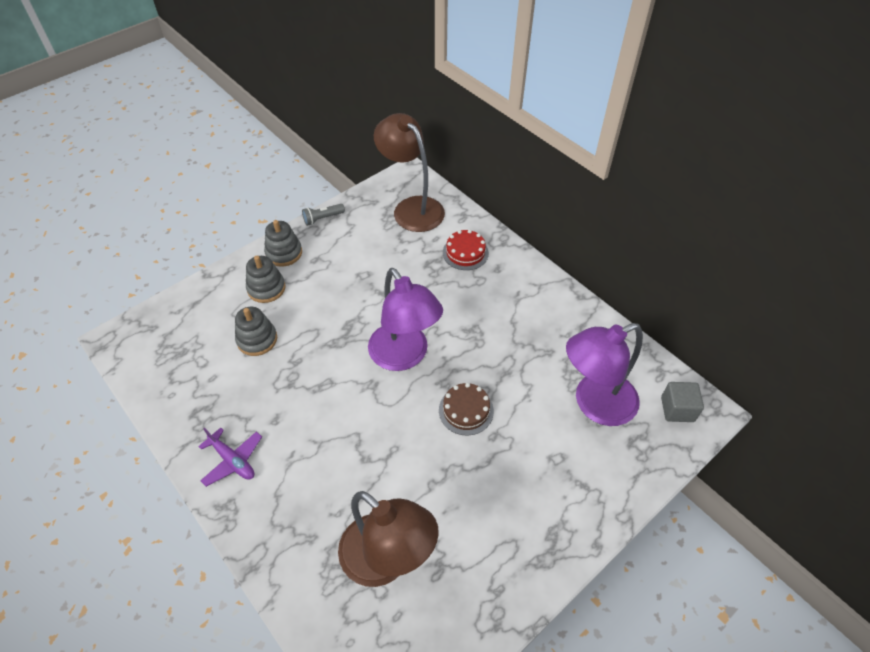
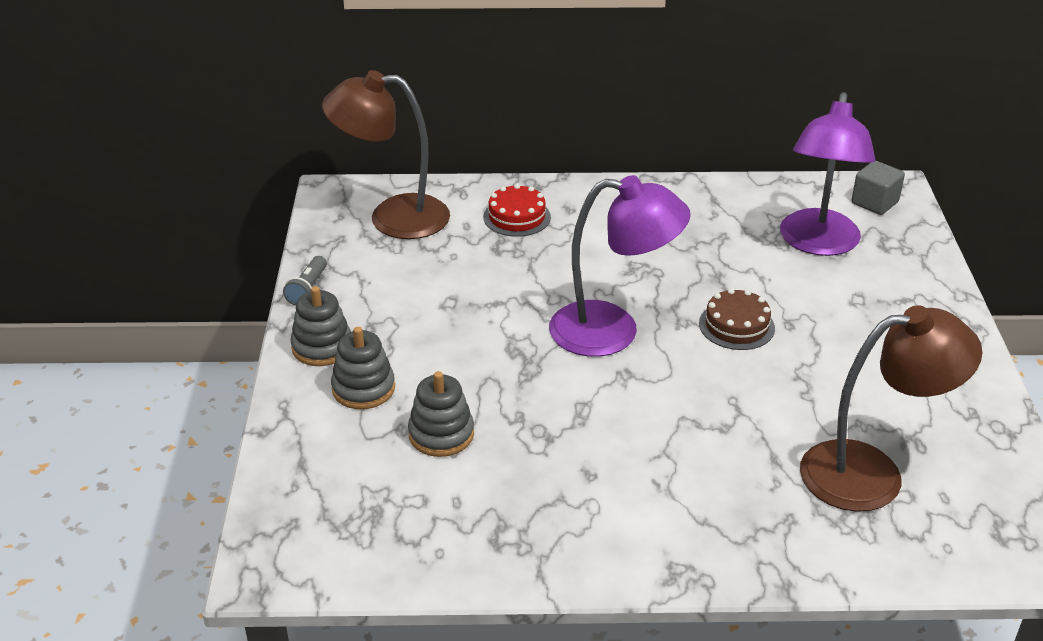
camera: 50 degrees left, 15 degrees down
purple plane [198,428,262,487] -> none

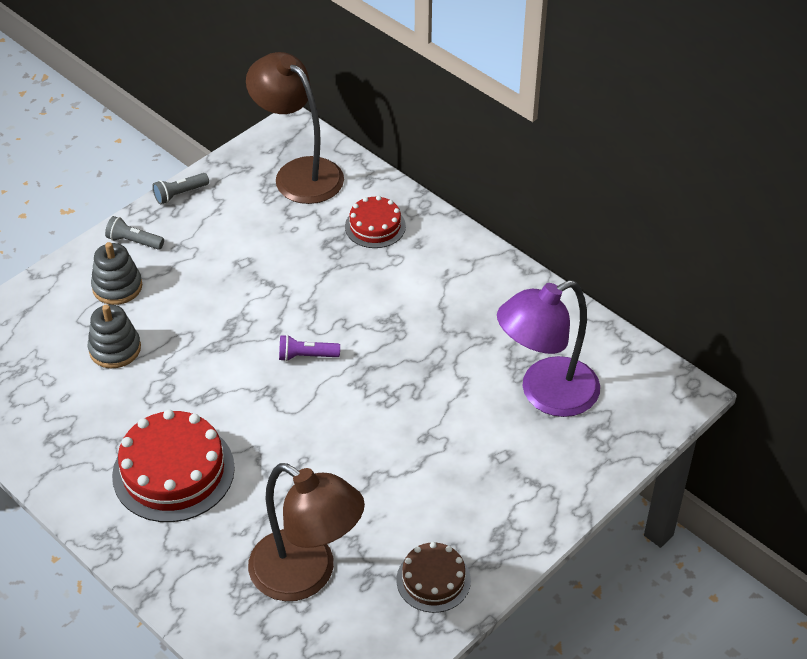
camera: 45 degrees right, 10 degrees up
grey stacking toy [290,286,351,366] -> grey flashlight [105,216,164,250]
purple lamp [549,175,691,357] -> purple flashlight [279,335,340,361]
brown cake [699,288,775,350] -> brown cake moved to [396,542,471,613]
grey cube [851,161,905,215] -> none
none -> red cake [112,410,235,522]

